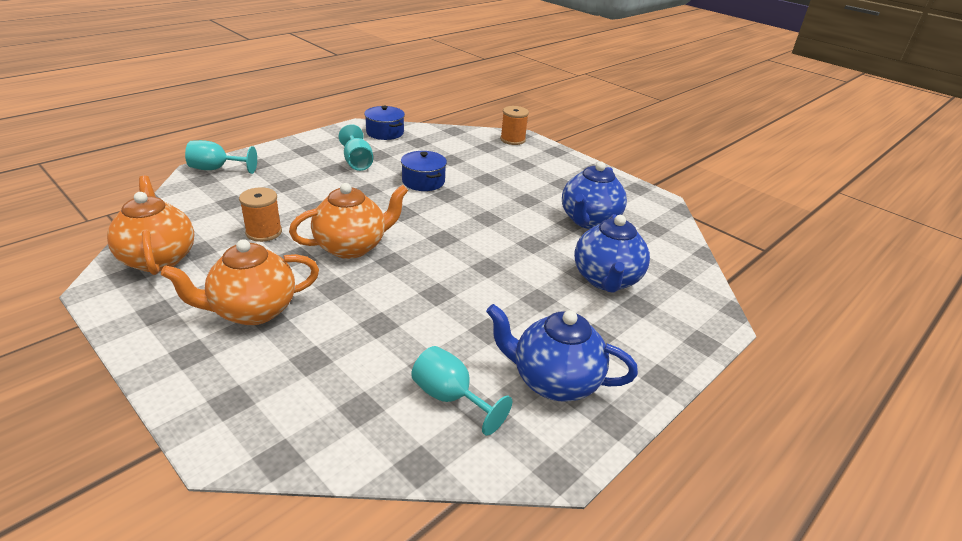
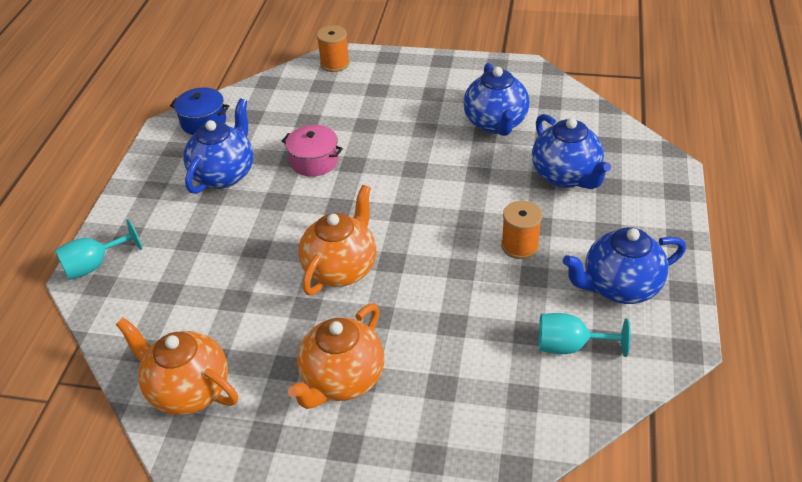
camera: 30 degrees left, 10 degrees up
orange spool [239,187,282,242] -> orange spool moved to [501,201,542,259]
turquoise goblet [339,124,373,171] -> blue teapot [183,98,253,194]
blue pot [401,151,447,191] -> pink pot [282,125,343,177]

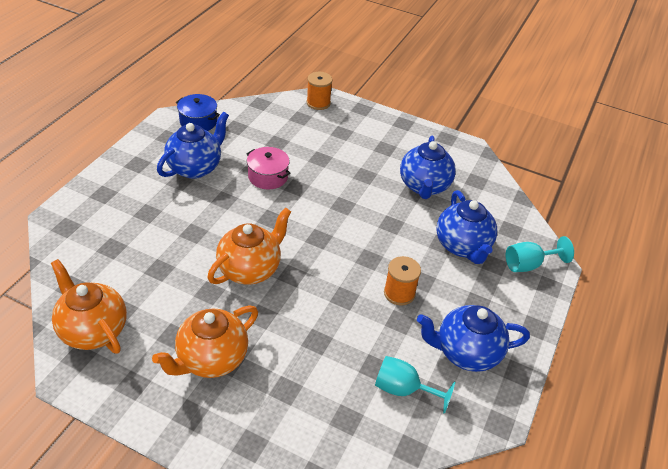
camera: 10 degrees right, 0 degrees up
turquoise goblet [55,219,142,280] -> turquoise goblet moved to [506,236,574,272]

